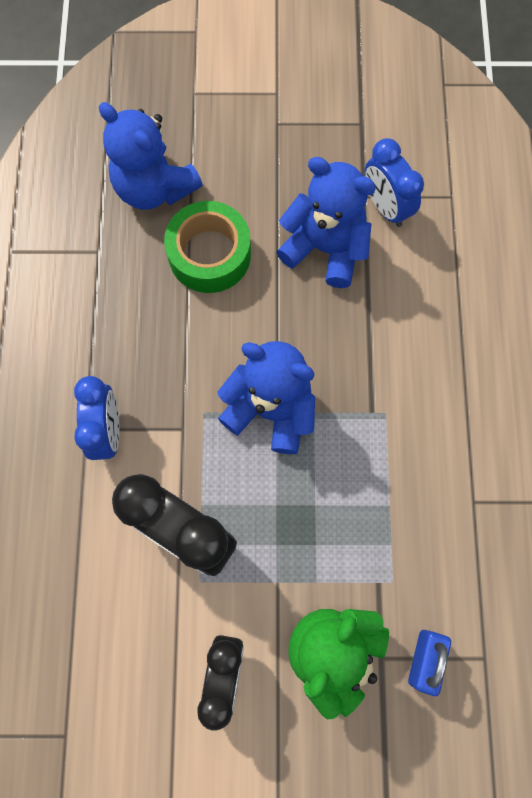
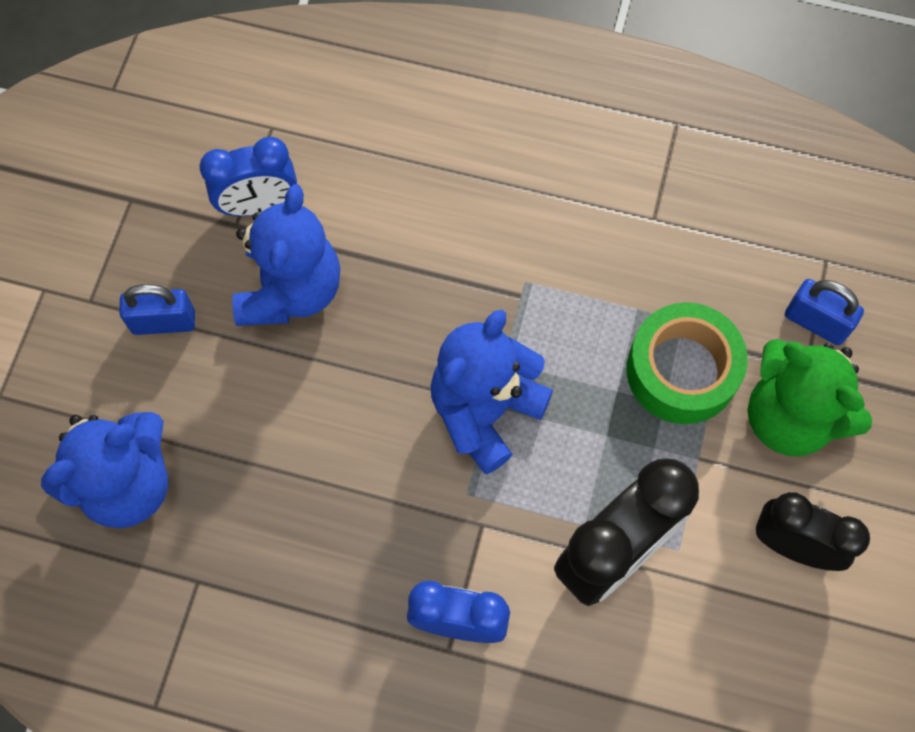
camera: 75 degrees left, 5 degrees down
green tape [164,201,251,293] -> green tape moved to [626,302,748,424]
blue teddy bear [276,157,376,288] -> blue teddy bear turned 150 degrees clockwise [232,184,340,326]
none -> blue padlock [119,284,195,335]

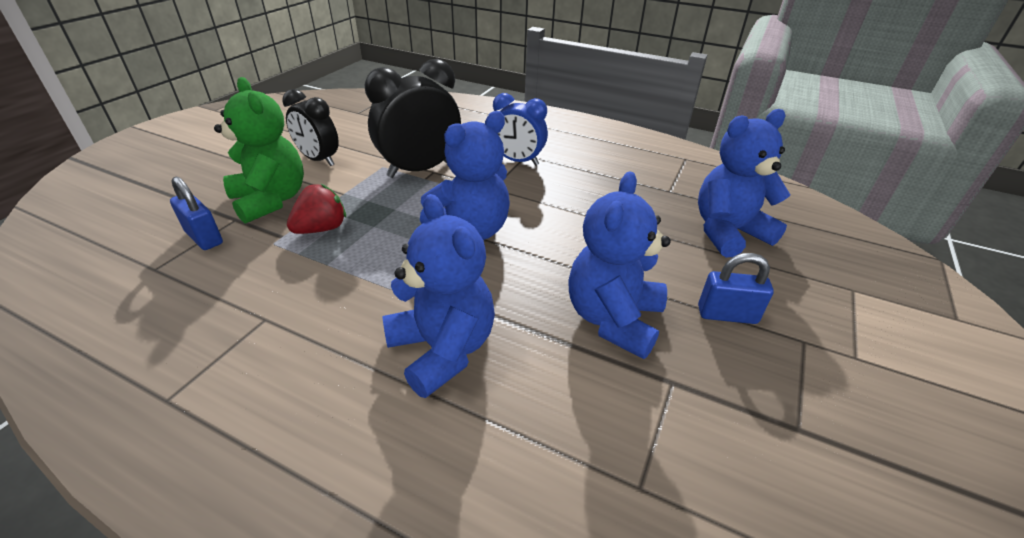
camera: 170 degrees left, 30 degrees down
blue clock [200,137,297,216] -> none
green tape [626,302,748,424] -> red strawberry [287,184,346,234]
none -> blue teddy bear [382,194,495,398]

